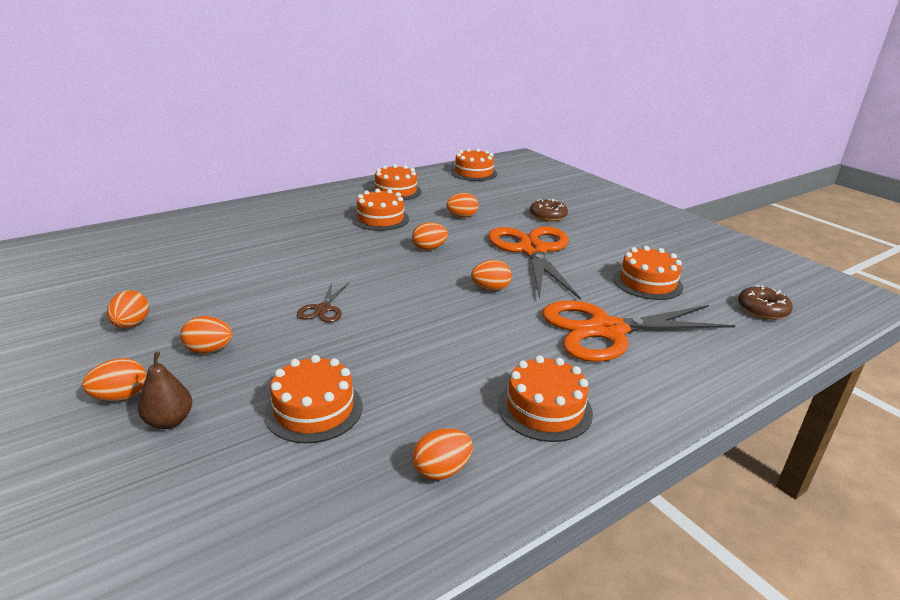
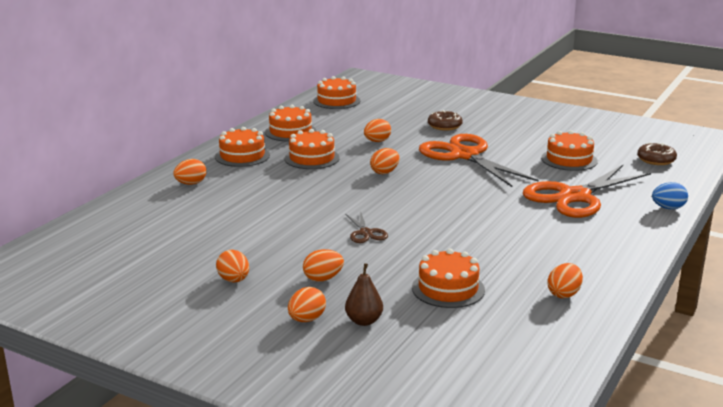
camera: 25 degrees left, 5 degrees down
orange egg [471,260,512,291] -> orange egg moved to [173,159,206,185]
orange cake [498,355,593,442] -> orange cake moved to [215,127,270,167]
none -> blue egg [652,182,688,209]

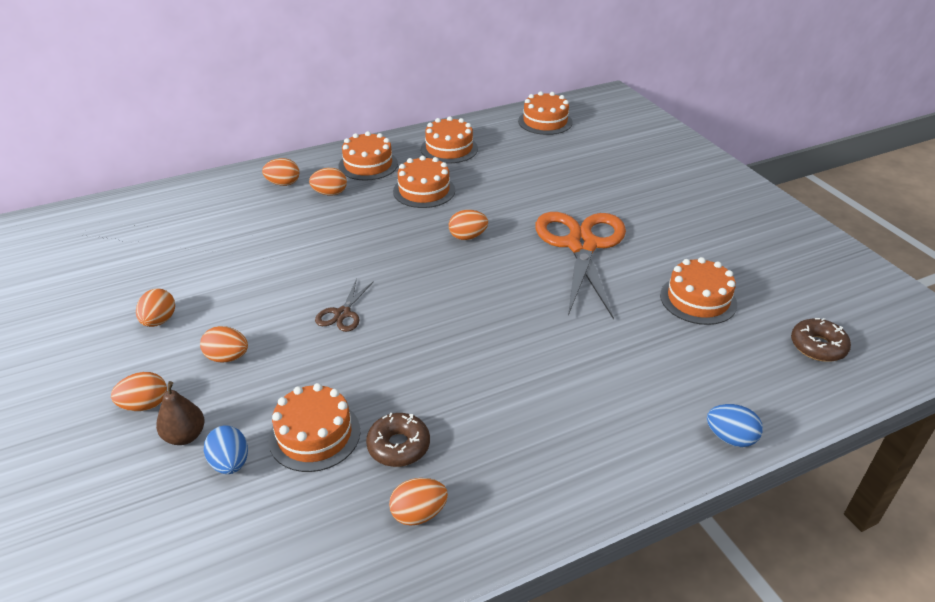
camera: 35 degrees right, 15 degrees up
orange egg [364,119,391,142] -> orange egg moved to [309,168,347,196]
brown donut [428,110,463,131] -> brown donut moved to [366,413,430,467]
orange scissors [523,165,651,218] -> none
none -> blue egg [204,425,248,474]

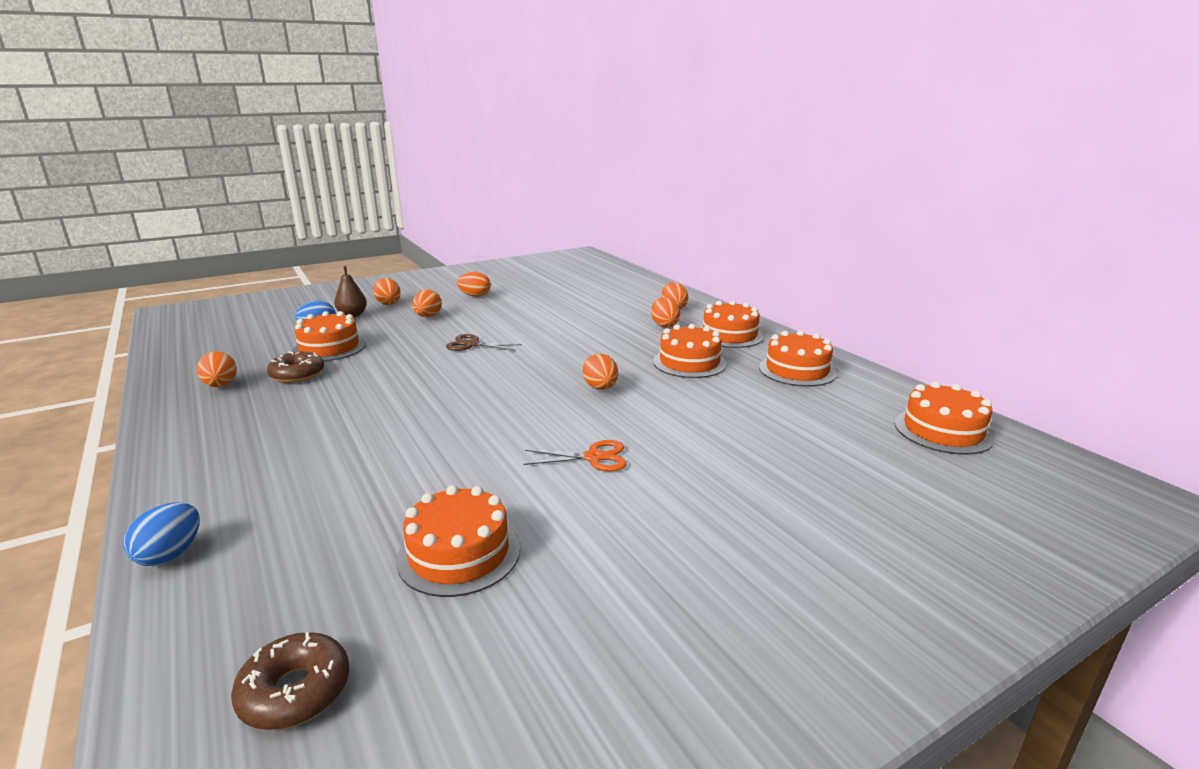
camera: 85 degrees right, 15 degrees down
orange scissors [535,212,626,320] -> orange scissors [524,440,627,471], size x0.43

